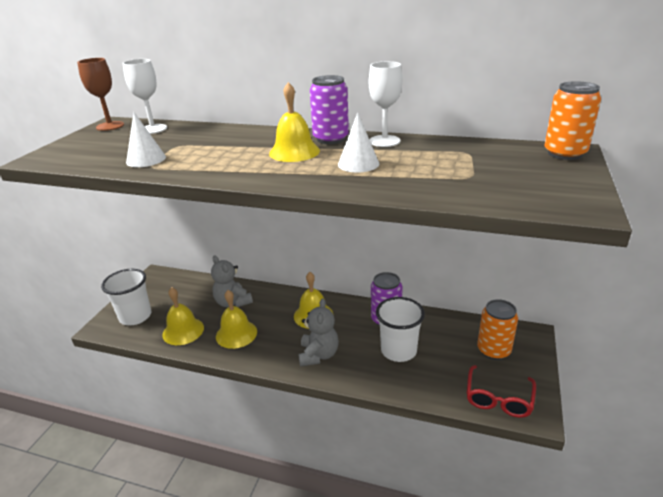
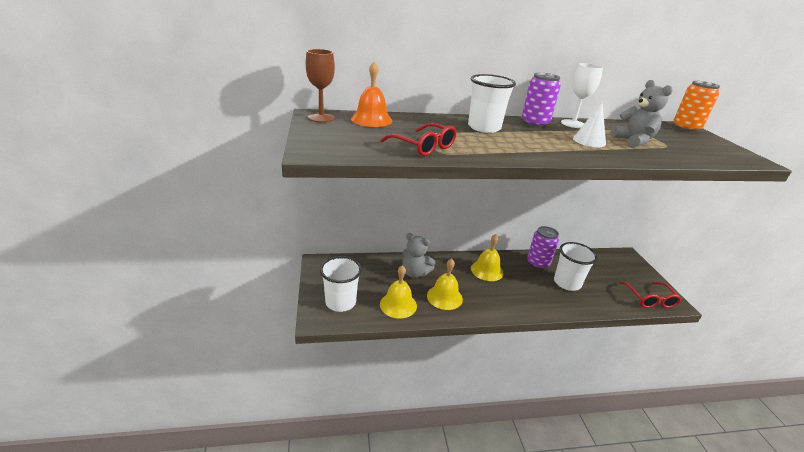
camera: 30 degrees left, 0 degrees up
white goblet [123,59,167,134] -> orange bell [351,62,392,127]
white cone [126,112,166,167] -> red glasses [381,123,456,156]
yellow bell [269,82,320,162] -> none
grey teddy bear [298,299,339,367] -> grey teddy bear moved to [611,80,673,147]
orange can [477,299,518,360] -> none
none -> white cup [468,74,516,133]

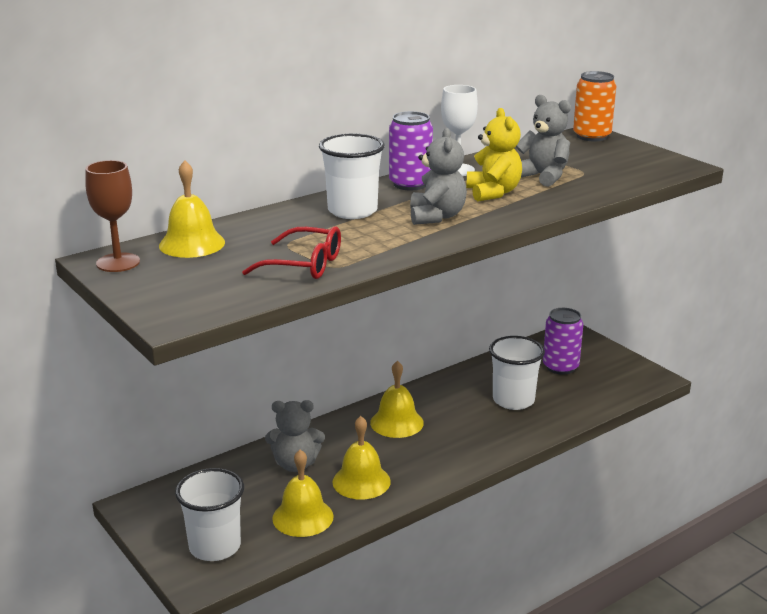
camera: 25 degrees left, 5 degrees down
orange bell [351,62,392,127] -> yellow bell [159,160,225,258]
purple can [527,226,559,269] -> purple can moved to [543,308,583,375]
white cone [573,102,606,147] -> yellow teddy bear [466,108,522,201]
red glasses [619,282,682,308] -> none
none -> grey teddy bear [410,128,467,225]

